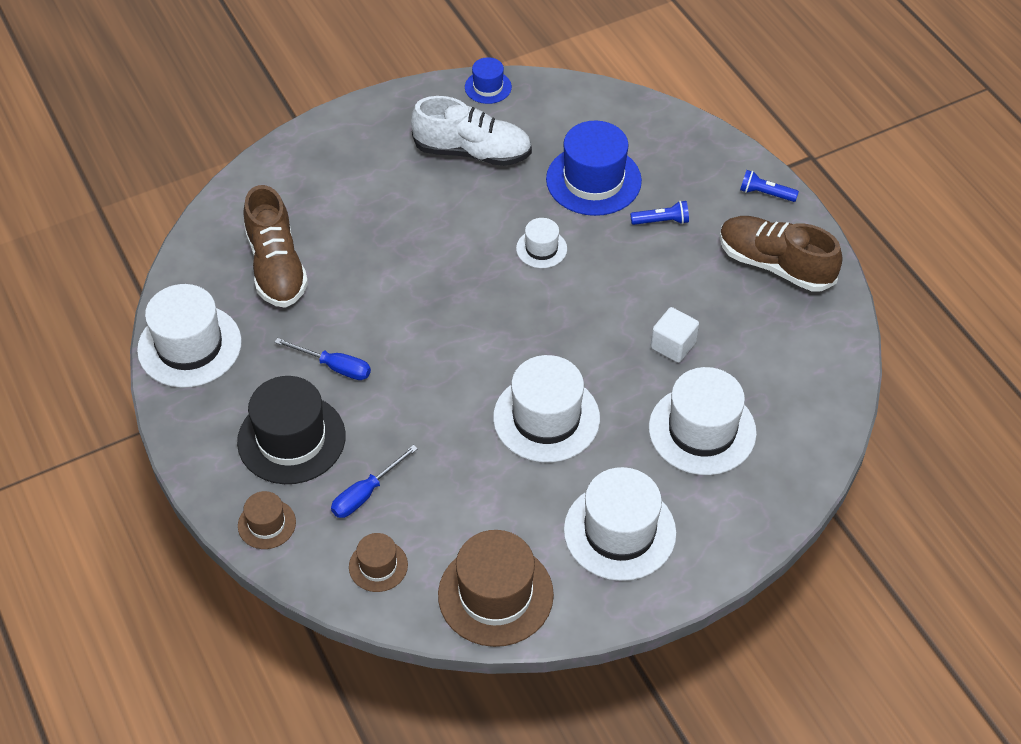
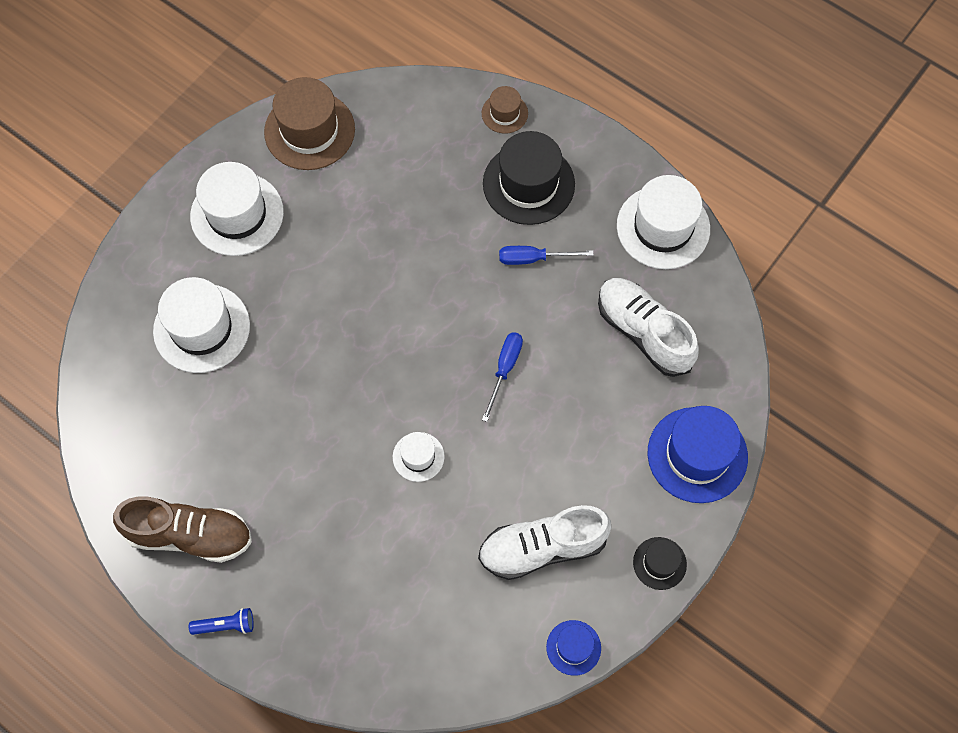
camera: 155 degrees right, 15 degrees up
brown shoe [243,185,308,308] -> white shoe [598,278,699,377]
blue screwdriver [331,445,418,518] -> blue screwdriver moved to [482,332,523,422]
brown hat [349,533,408,592] -> none
white hat [493,355,600,463] -> none
blue hat [546,121,642,216] -> blue hat moved to [648,406,748,503]
blue flashlight [630,201,689,225] -> none
white cube [651,307,699,363] -> none
none -> black hat [633,537,687,590]

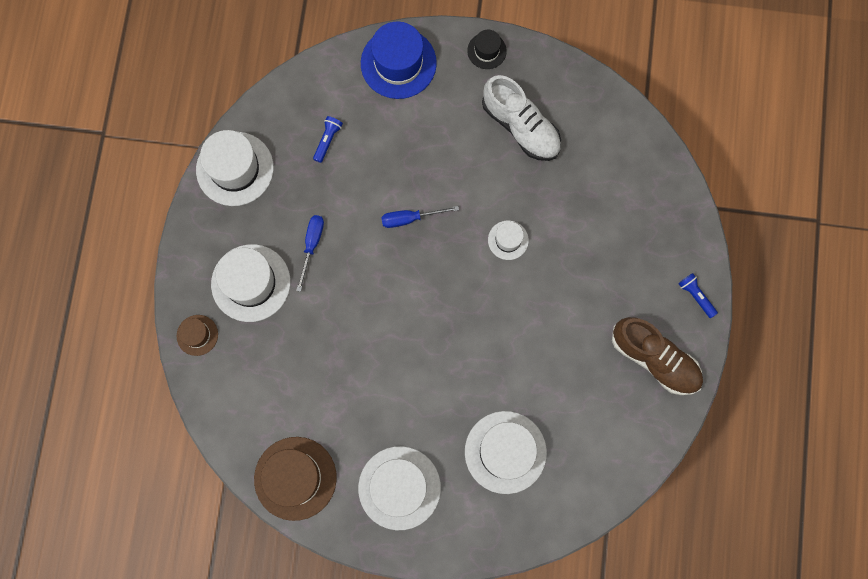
camera: 120 degrees left, 10 degrees up
brown shoe [113,497,252,563] -> brown shoe turned 150 degrees clockwise [612,317,703,395]
black hat [483,131,575,225] -> white hat [211,244,291,322]
blue screwdriver [499,246,594,265] -> blue screwdriver turned 135 degrees counterclockwise [296,215,324,292]
blue hat [546,620,601,676] -> none
white shoe [598,278,699,377] -> blue flashlight [313,116,343,163]

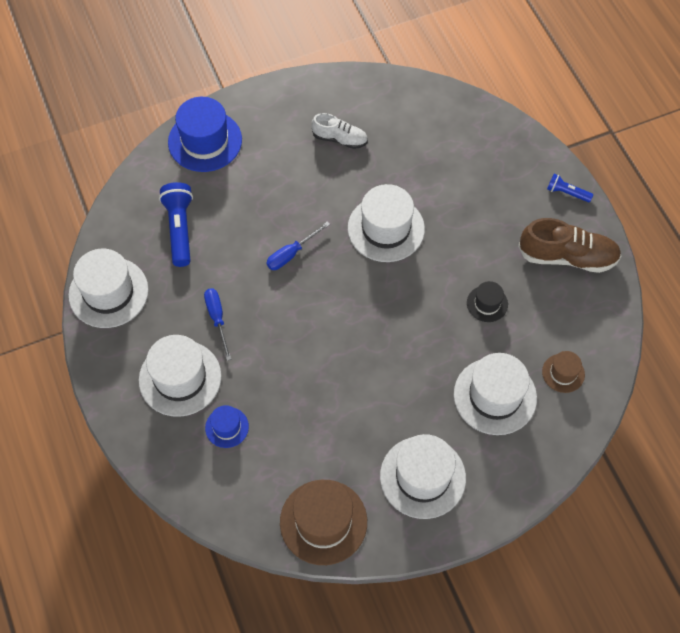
camera: 30 degrees left, 15 degrees down
brown hat [177,315,218,356] -> brown hat moved to [542,351,585,393]
blue flashlight [313,116,343,163] -> blue flashlight [159,182,193,267], size x1.82
black hat [467,30,507,69] -> black hat moved to [467,281,508,322]
white shoe [482,75,561,161] -> white shoe [312,113,368,149], size x0.61
white hat [488,221,529,260] -> white hat [348,184,425,262], size x1.93
none -> blue hat [205,405,249,448]

